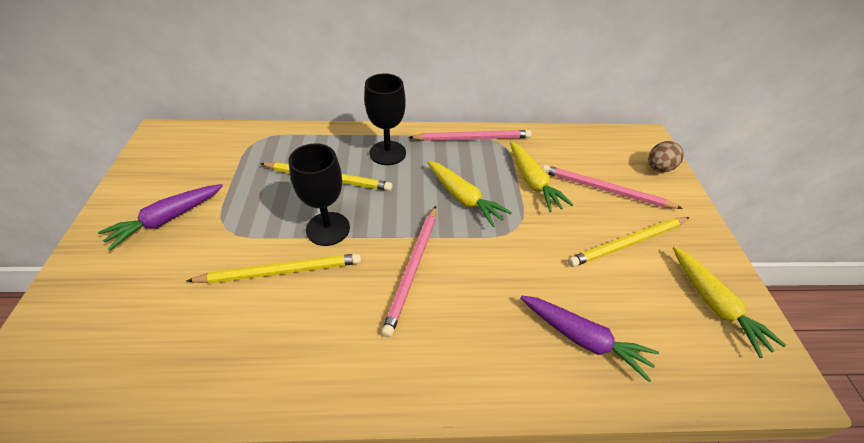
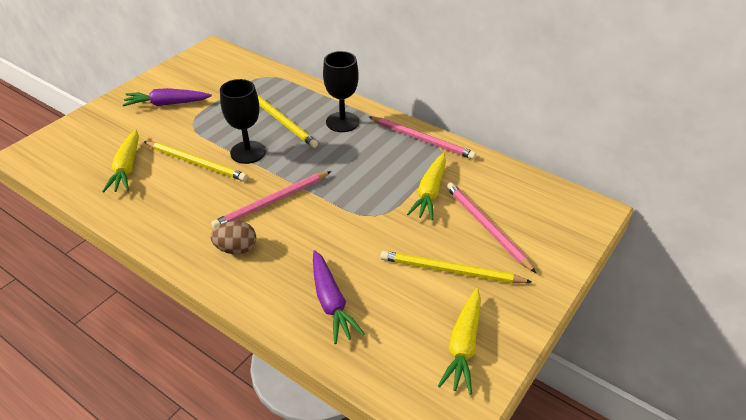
camera: 40 degrees right, 5 degrees down
yellow carrot [427,161,512,227] -> yellow carrot moved to [102,130,139,193]
brown egg [648,141,684,172] -> brown egg moved to [211,221,256,254]

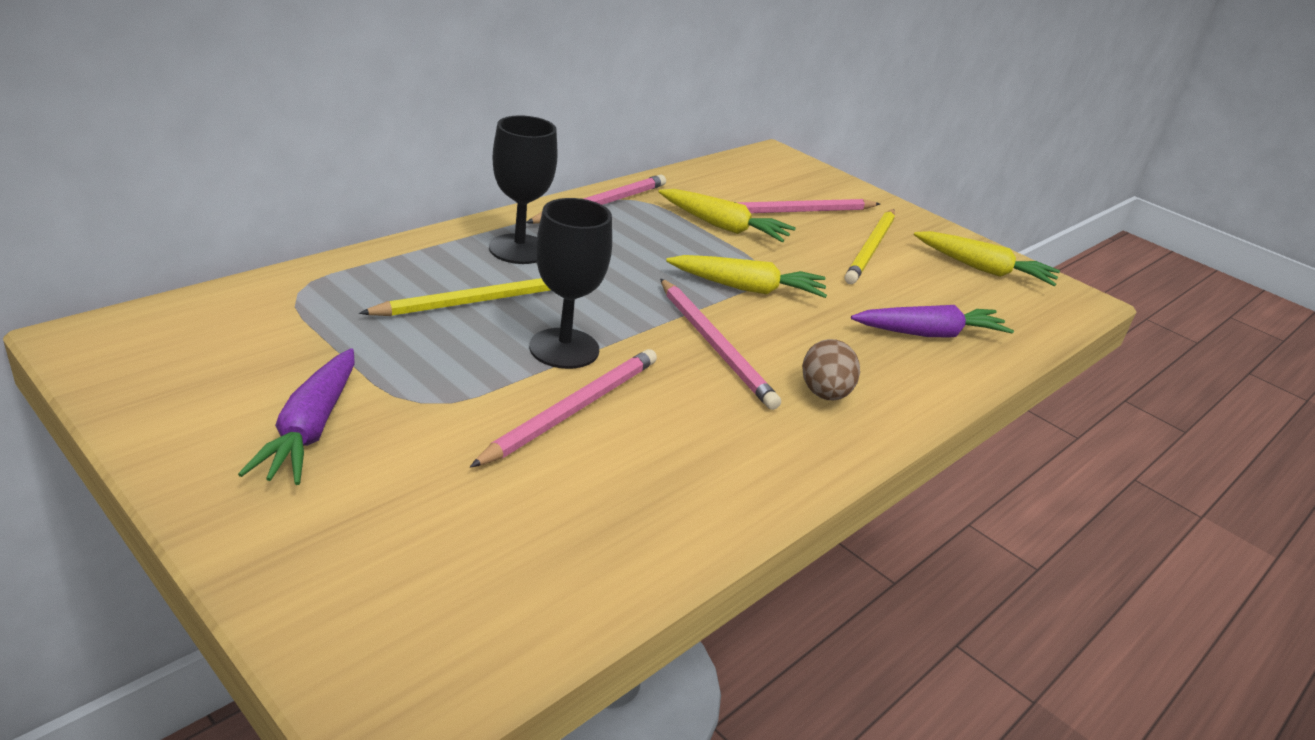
camera: 85 degrees left, 10 degrees down
yellow carrot [102,130,139,193] -> yellow carrot moved to [666,255,827,298]
yellow pencil [144,141,248,181] -> pink pencil [470,349,657,468]

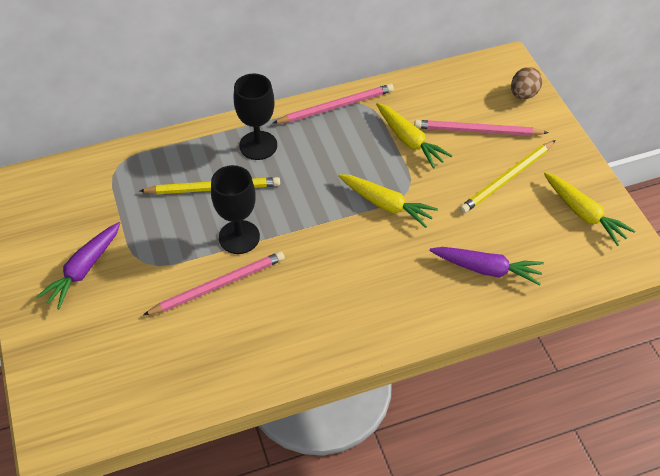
camera: 30 degrees right, 20 degrees up
pink pencil [660,278,781,410] -> none
brown egg [802,339,860,400] -> brown egg moved to [511,67,543,100]

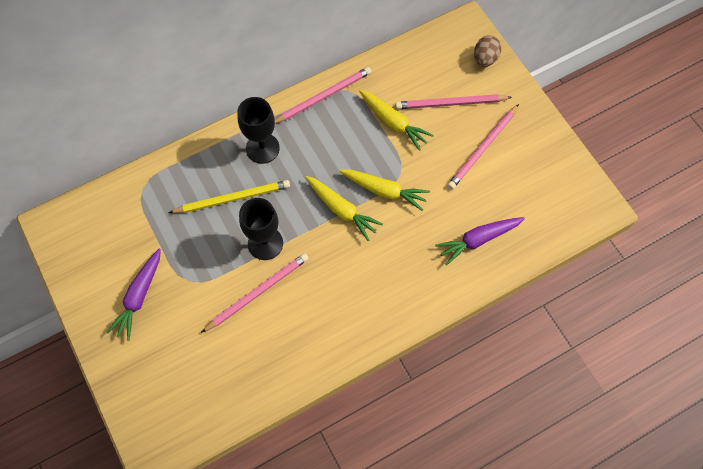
camera: 10 degrees left, 15 degrees up
purple carrot [430,247,544,286] -> purple carrot turned 150 degrees clockwise [435,217,525,266]
yellow pencil [460,140,556,213] -> pink pencil [447,104,519,189]
yellow carrot [544,172,635,246] -> yellow carrot moved to [305,176,383,241]

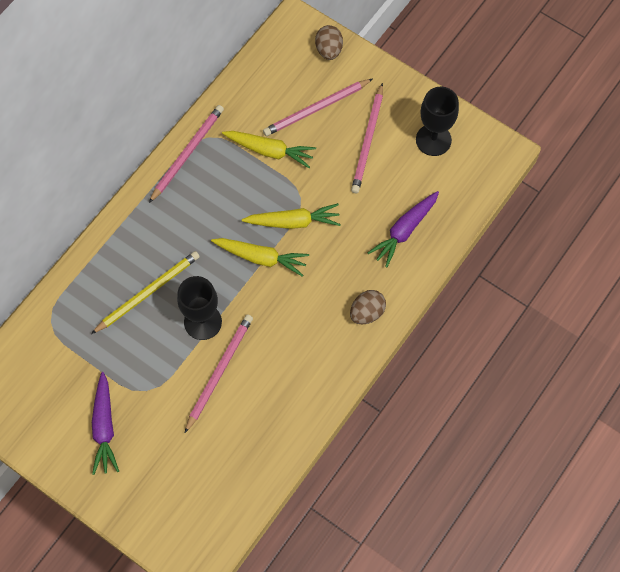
camera: 25 degrees left, 0 degrees up
black goblet [238,97,280,164] -> black goblet moved to [416,87,459,156]
none -> brown egg [350,290,386,324]

